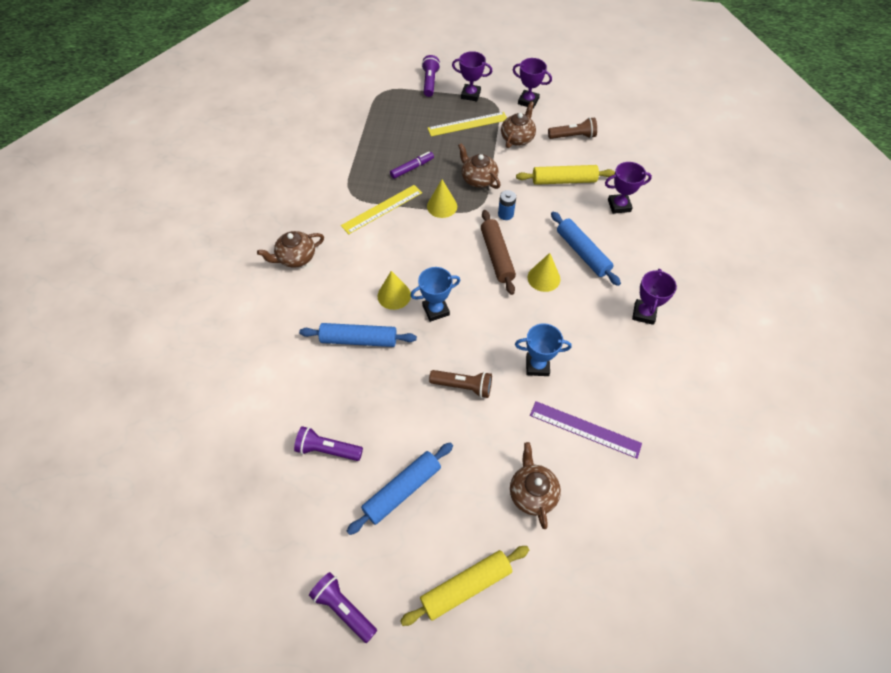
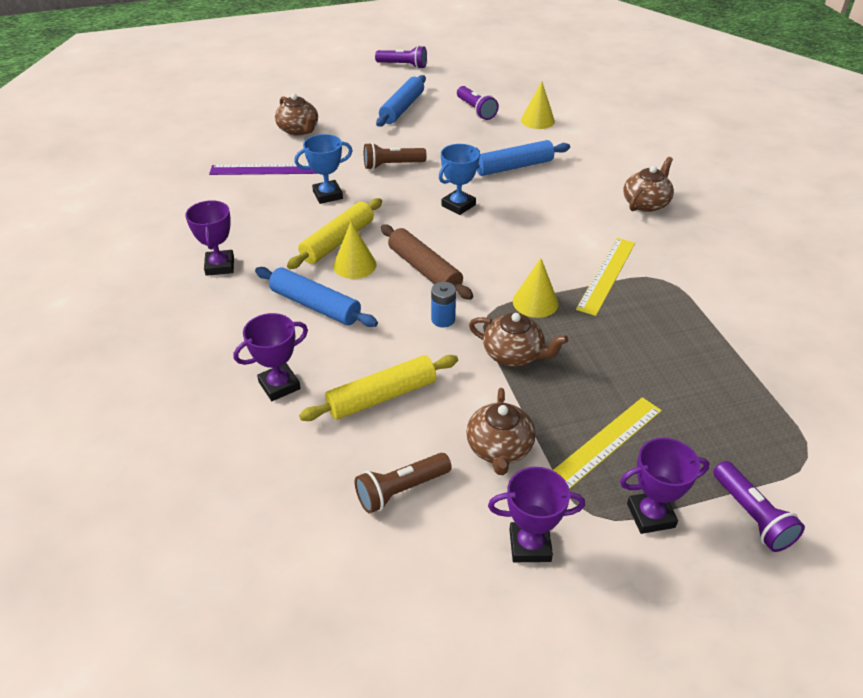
camera: 155 degrees right, 15 degrees down
purple flashlight [294,426,363,461] -> purple flashlight turned 75 degrees clockwise [457,86,499,120]
yellow cone [378,271,411,310] -> yellow cone moved to [521,81,555,129]
purple marker [390,152,434,179] -> none
yellow rolling pin [400,546,529,626] -> yellow rolling pin moved to [287,198,382,269]

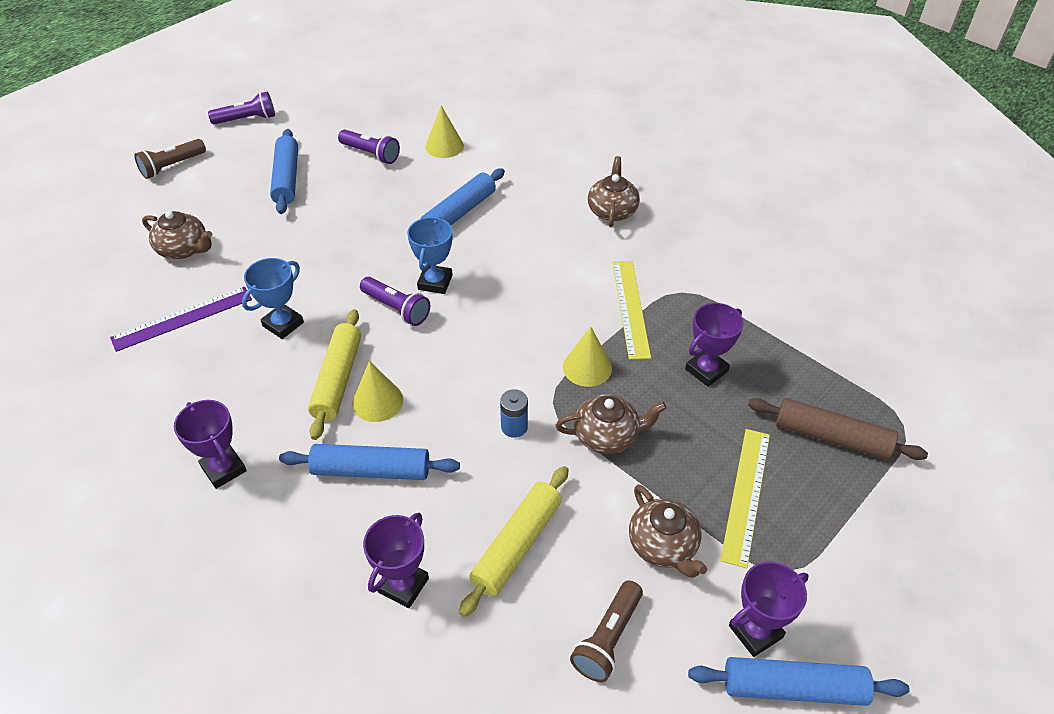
camera: 30 degrees left, 5 degrees up
brown flashlight [364,143,427,170] -> brown flashlight moved to [134,139,206,179]
brown rolling pin [381,224,473,300] -> brown rolling pin moved to [748,398,928,460]
purple trophy [620,438,710,534] -> purple trophy moved to [685,303,744,387]
purple flashlight [713,461,805,552] -> purple flashlight moved to [360,277,430,326]
none -> blue rolling pin [688,657,910,706]

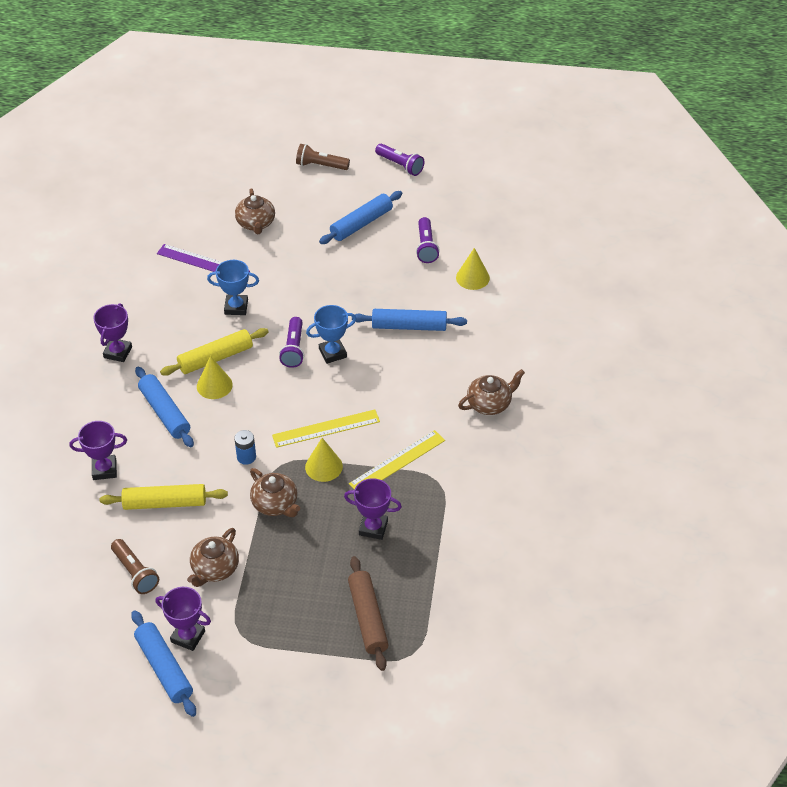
camera: 55 degrees right, 0 degrees up
brown flashlight [570,580,643,682] -> brown flashlight turned 120 degrees counterclockwise [111,539,159,594]
yellow ruler [720,429,770,568] -> yellow ruler moved to [272,409,380,448]

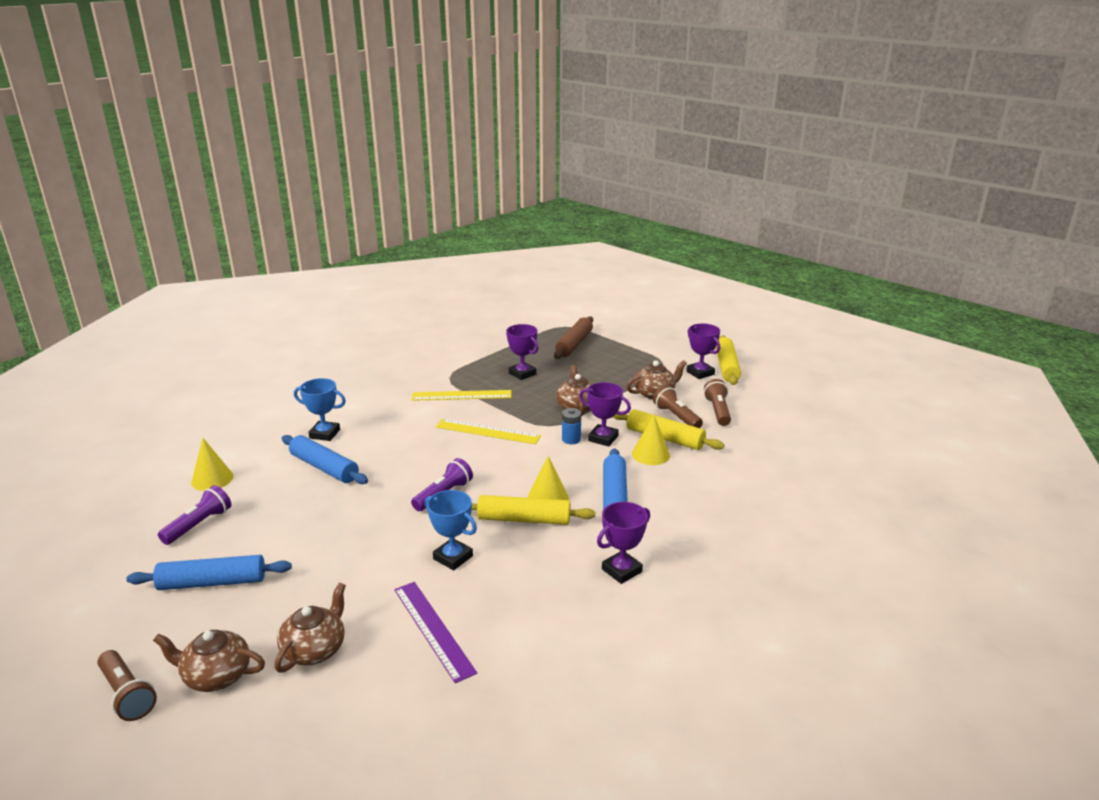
camera: 145 degrees left, 20 degrees down
purple trophy [70,421,127,480] -> purple trophy moved to [579,382,631,447]
blue rolling pin [131,610,196,717] -> yellow rolling pin [716,335,741,385]
yellow cone [305,438,343,482] -> yellow cone moved to [632,414,670,465]
blue trophy [306,305,356,364] -> blue trophy moved to [294,378,346,441]
purple flashlight [375,144,424,176] -> none
brown teapot [458,369,525,415] -> brown teapot moved to [153,630,265,692]
none -> brown flashlight [653,385,703,428]

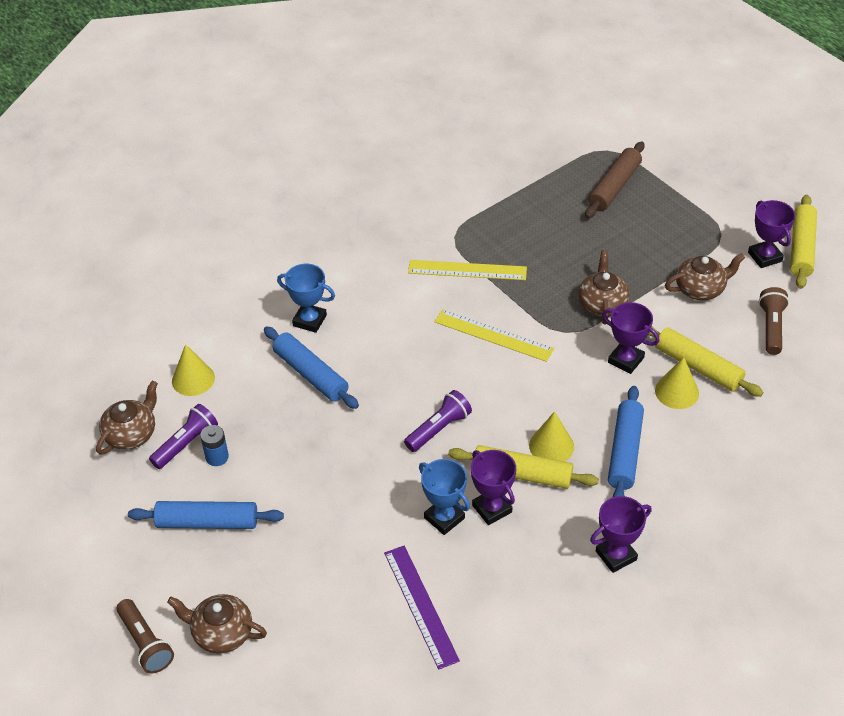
camera: 10 degrees right, 20 degrees up
brown teapot [274,583,346,673] -> brown teapot moved to [96,380,158,455]
purple trophy [506,324,539,380] -> purple trophy moved to [471,450,516,525]
blue battery [562,408,581,444] -> blue battery moved to [200,425,229,466]
brown flashlight [653,385,703,428] -> none

